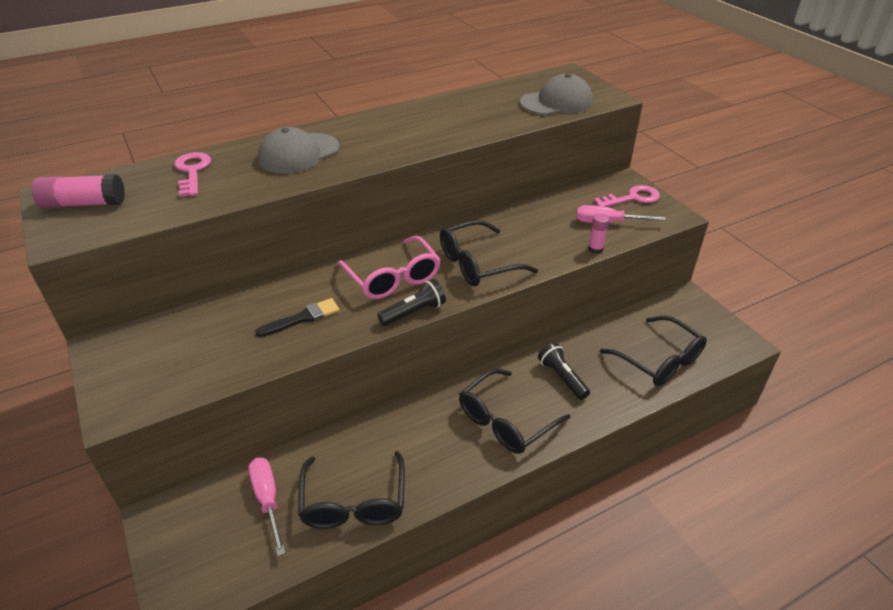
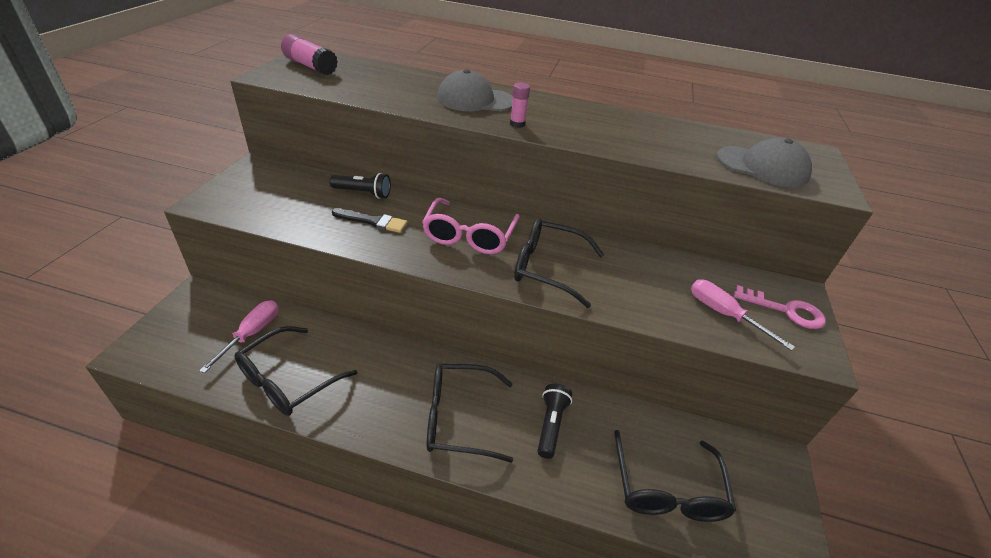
camera: 40 degrees right, 0 degrees up
pink key [175,152,211,197] -> none
black flashlight [377,279,446,326] -> black flashlight moved to [330,173,391,199]
pink glue stick [588,214,609,254] -> pink glue stick moved to [510,83,530,128]

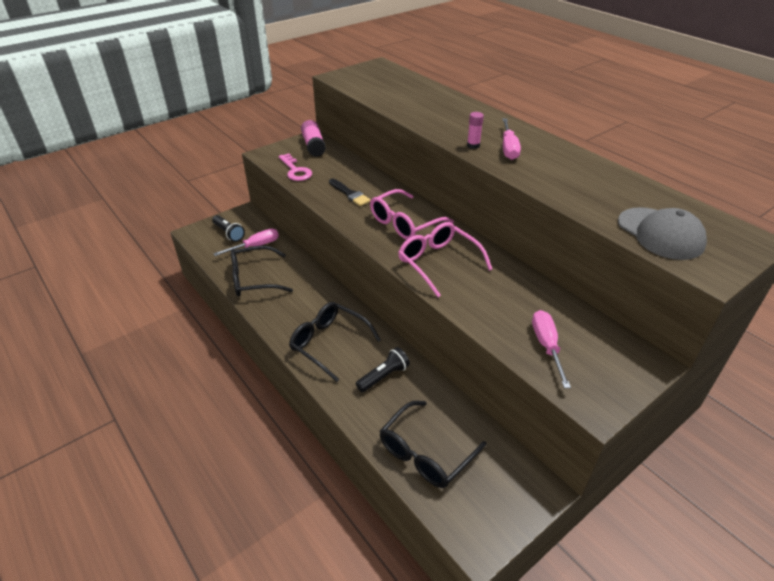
camera: 40 degrees right, 0 degrees up
pink glue stick [281,34,338,75] -> pink glue stick moved to [301,120,326,157]
black flashlight [330,173,391,199] -> black flashlight moved to [212,215,245,242]
grey cap [437,69,513,111] -> none
black glasses [514,218,604,308] -> pink glasses [398,222,492,297]
pink key [734,285,826,329] -> pink key moved to [279,154,312,181]
none -> pink screwdriver [502,118,521,160]

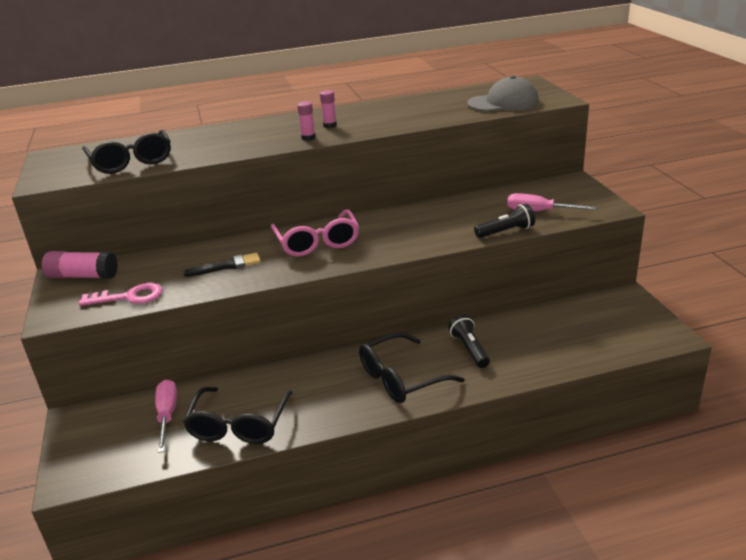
camera: 65 degrees left, 10 degrees down
black flashlight [212,215,245,242] -> black flashlight moved to [474,204,535,238]
black glasses [380,401,486,488] -> black glasses moved to [82,130,171,174]
pink glasses [398,222,492,297] -> none
pink screwdriver [502,118,521,160] -> pink glue stick [320,90,337,128]

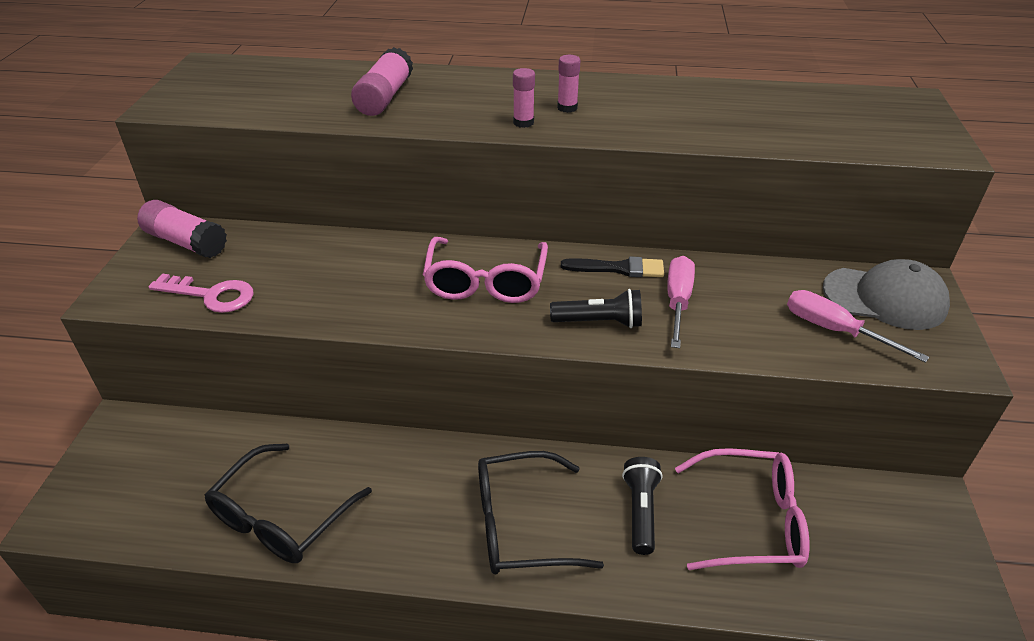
camera: 20 degrees right, 10 degrees up
black glasses [82,130,171,174] -> none
pink screwdriver [155,379,177,453] -> pink screwdriver moved to [667,256,695,348]
black brush [184,253,261,277] -> black brush moved to [561,256,664,277]
grey cap [467,75,539,111] -> grey cap moved to [823,259,950,330]
black flashlight [474,204,535,238] -> black flashlight moved to [550,289,642,328]
none -> pink glue stick [351,47,413,116]
none -> pink glasses [675,448,810,570]

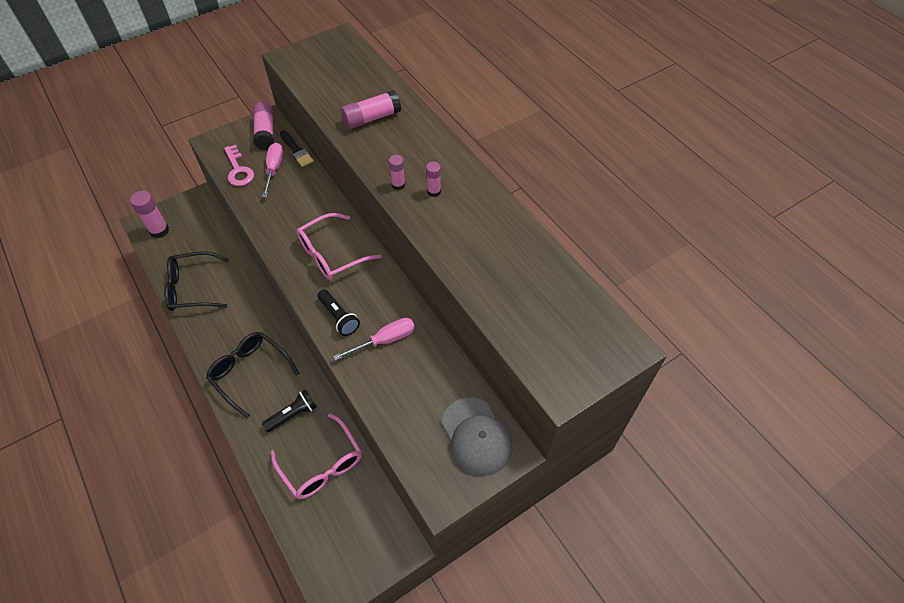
camera: 50 degrees right, 15 degrees up
black brush [561,256,664,277] -> black brush moved to [280,130,314,167]
pink screwdriver [787,290,929,363] -> pink screwdriver moved to [262,143,283,198]
none -> pink glue stick [130,191,169,238]

